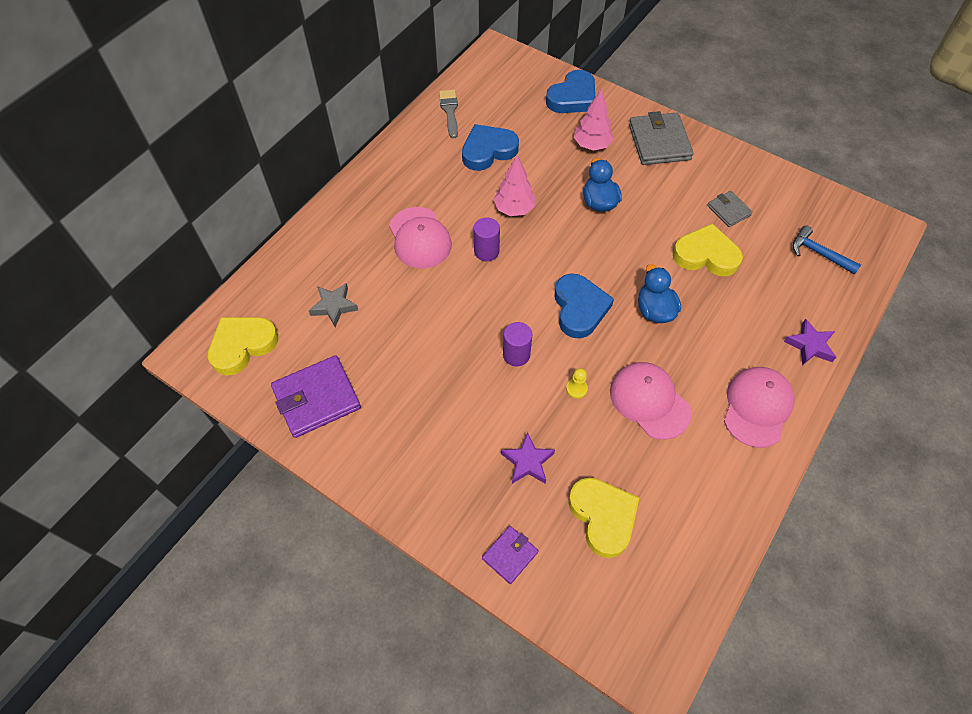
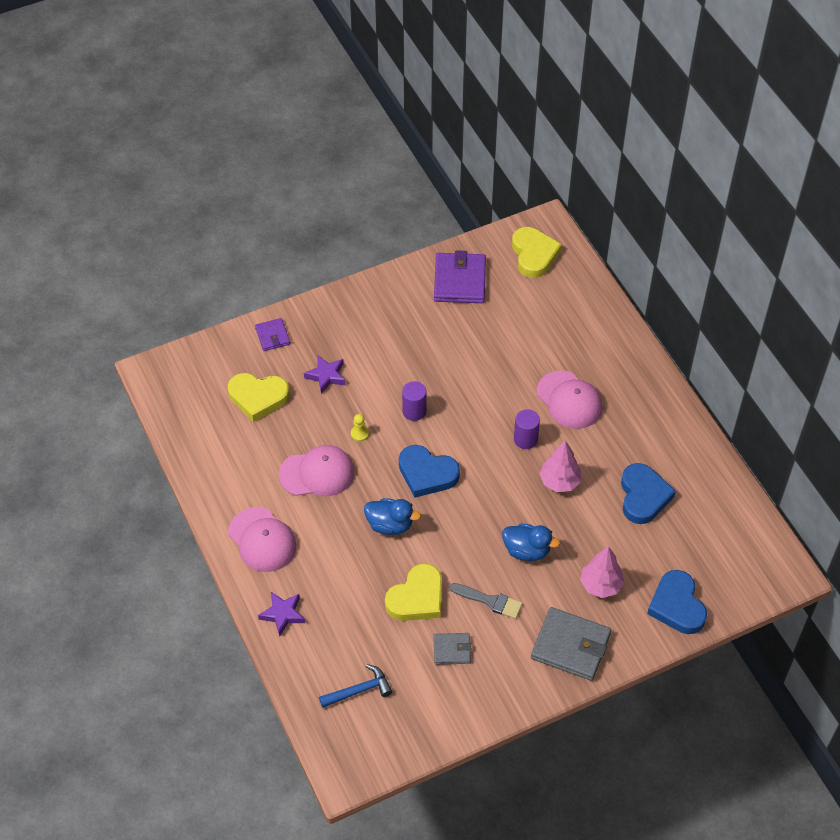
camera: 120 degrees right, 5 degrees down
grey star [308,283,358,327] -> none
pink cap [389,207,452,268] -> pink cap turned 135 degrees counterclockwise [537,371,603,429]
grey brush [439,90,458,138] -> grey brush moved to [449,583,523,619]

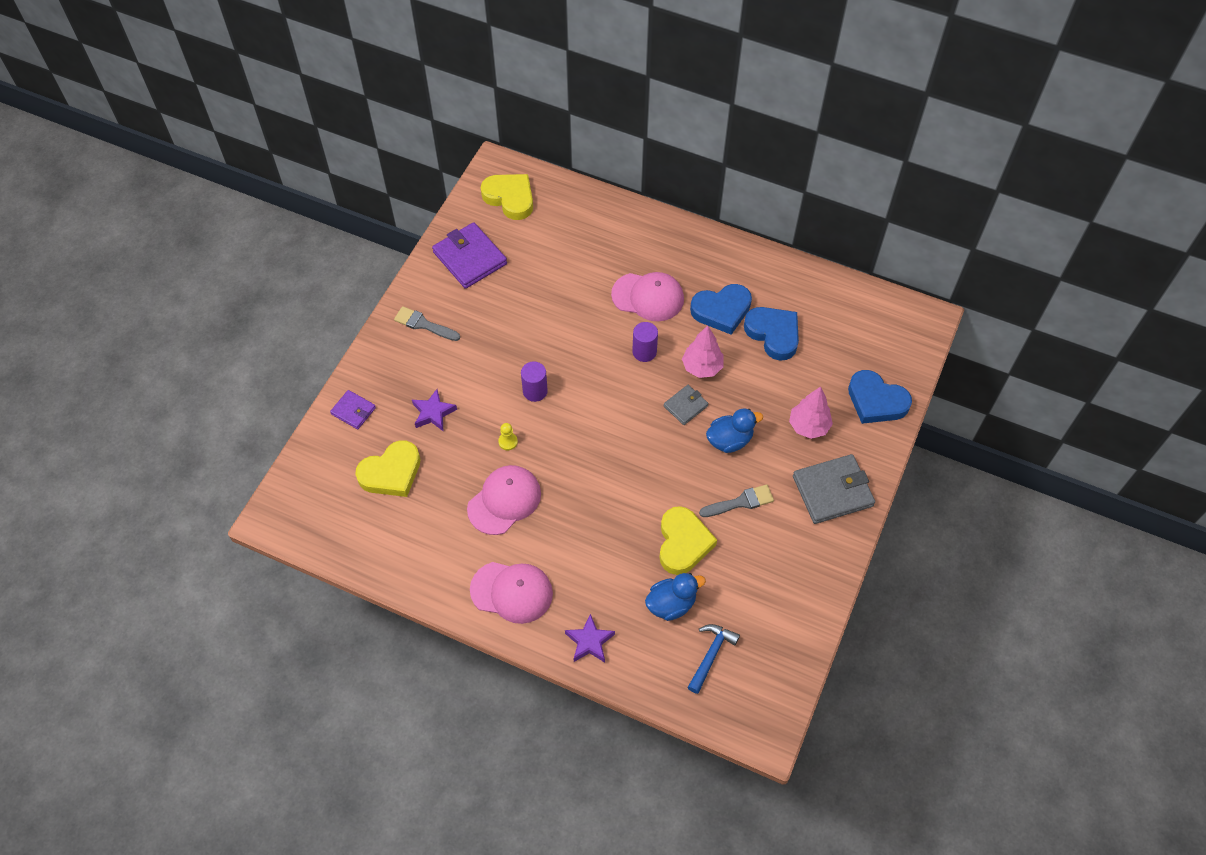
camera: 40 degrees left, 5 degrees up
blue duck [364,498,421,535] -> blue duck moved to [645,573,706,621]
blue heart [399,445,460,498] -> blue heart moved to [690,284,752,335]
grey wallet [433,633,471,665] -> grey wallet moved to [664,385,709,425]
none -> grey brush [394,306,460,341]

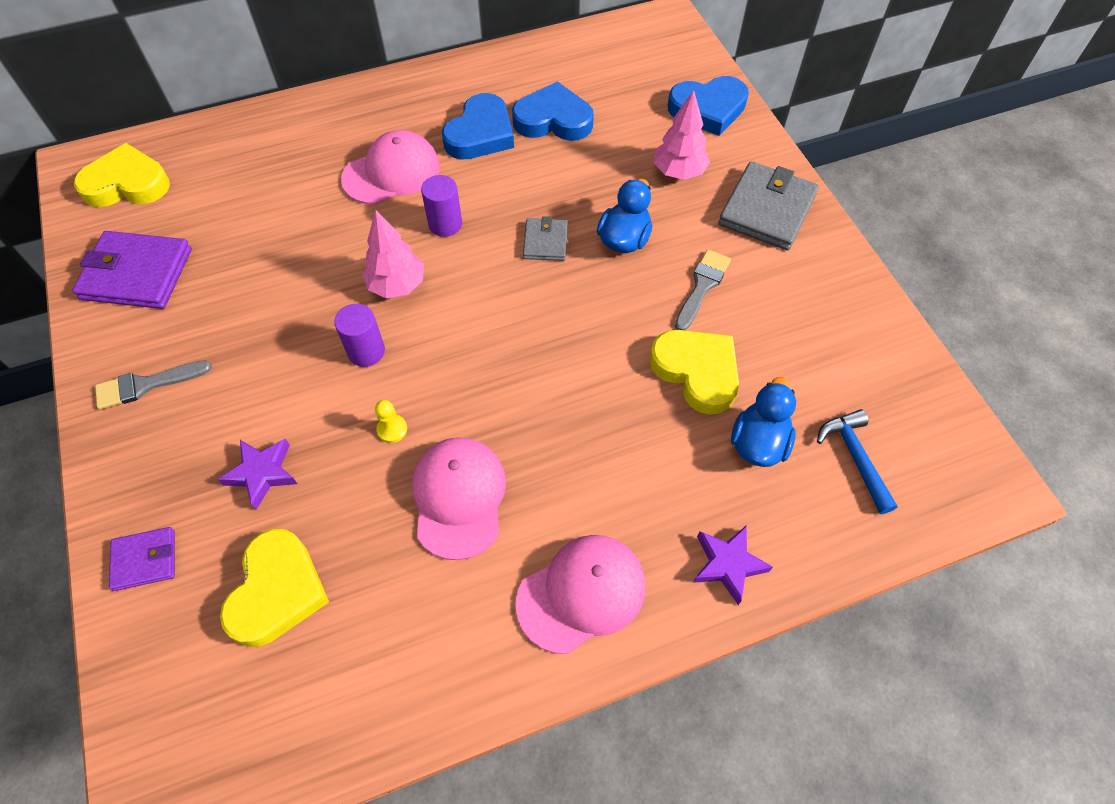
camera: 45 degrees left, 0 degrees up
pink tree [682,325,724,378] -> pink tree moved to [362,210,424,298]

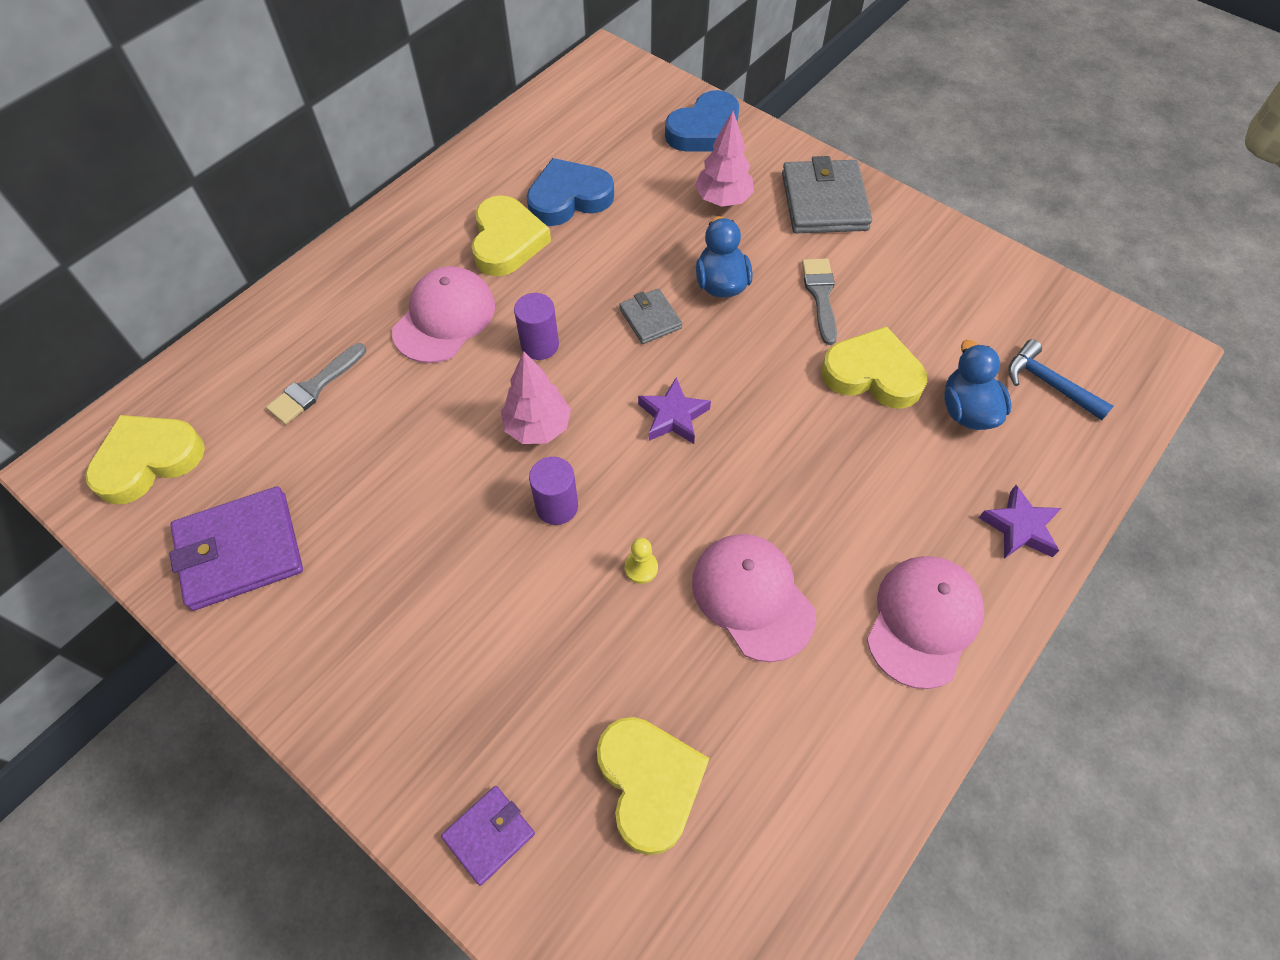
camera: 30 degrees left, 0 degrees up
grey brush [95,360,212,410] -> grey brush moved to [266,343,366,425]
purple star [218,439,297,510] -> purple star moved to [638,377,711,444]
blue heart [442,93,514,160] -> yellow heart [472,195,551,276]

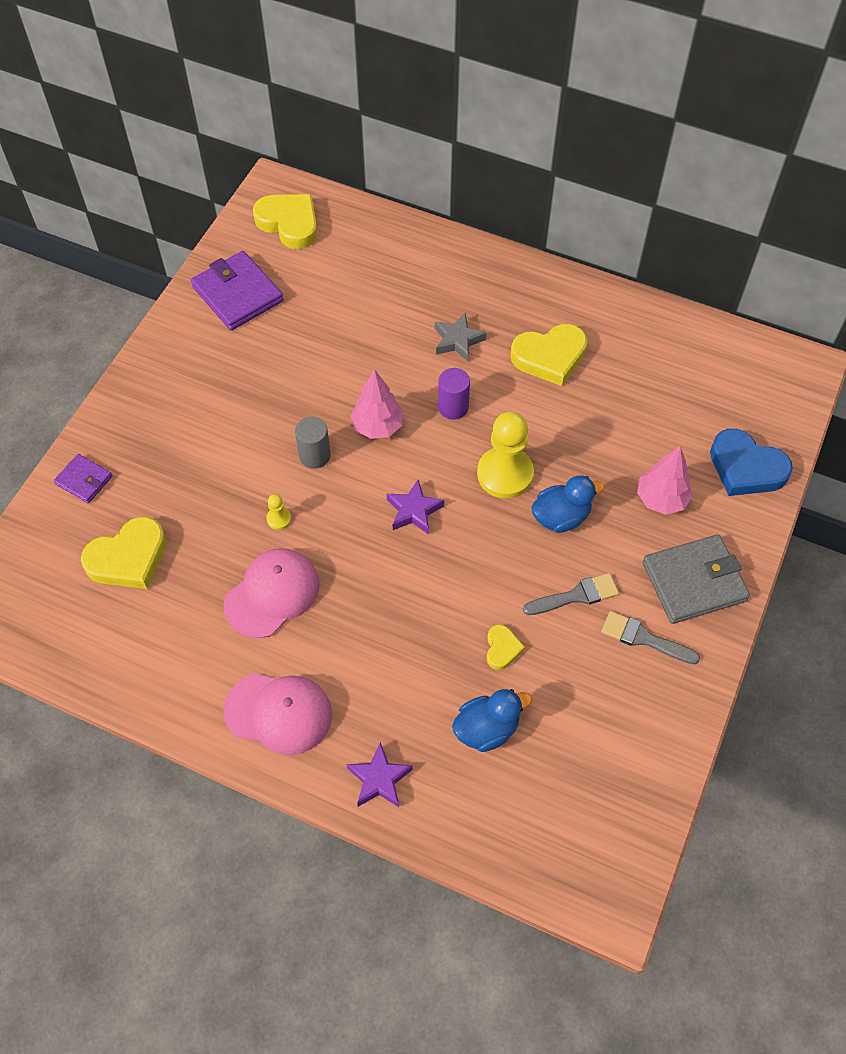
camera: 75 degrees right, 0 degrees up
grey brush [266,343,366,425] -> grey brush moved to [601,611,700,664]
pink cap [392,266,495,363] -> grey star [435,313,487,361]
blue heart [526,158,614,226] -> none
purple cylinder [529,457,578,525] -> grey cylinder [295,417,331,469]
grey wallet [619,288,682,344] -> yellow pawn [477,412,534,499]
yellow heart [821,326,927,409] -> yellow heart [487,624,525,670], size x0.51
blue hammer [1008,339,1114,420] -> none

